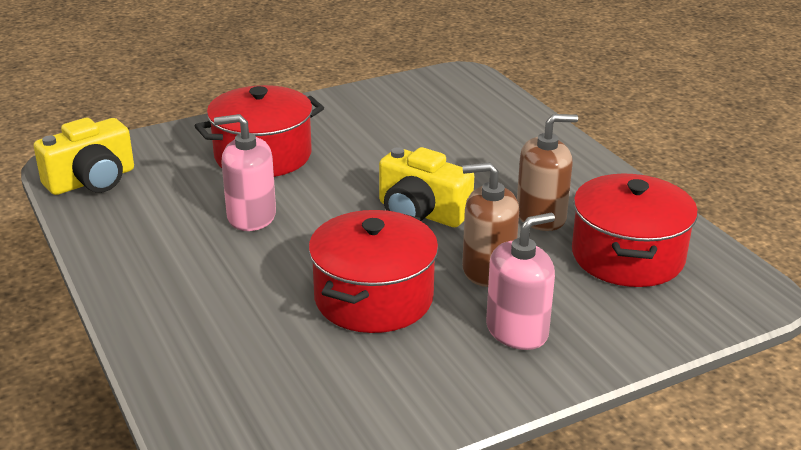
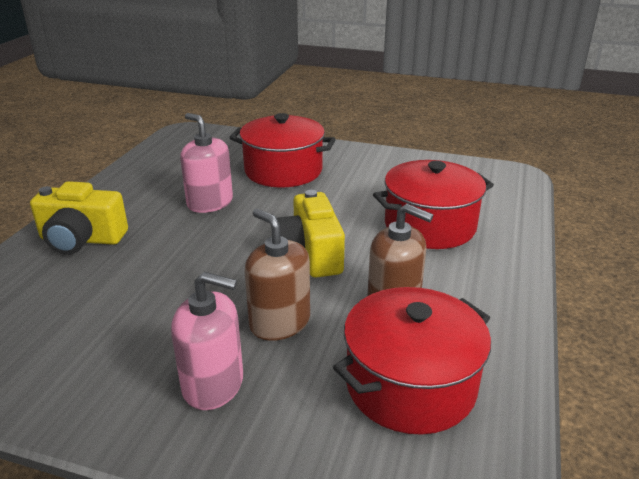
camera: 45 degrees right, 0 degrees up
yellow camera [34,118,134,195] -> yellow camera moved to [30,181,128,255]
red pot [309,210,438,333] -> red pot moved to [373,160,494,249]

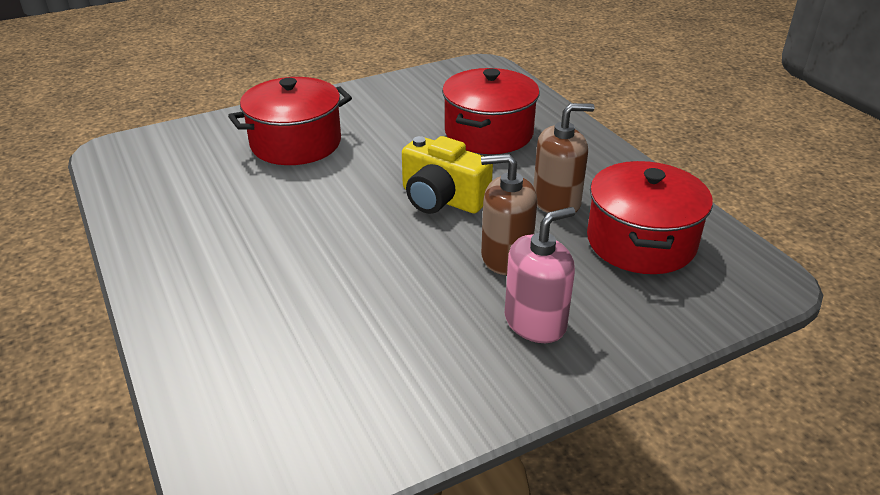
camera: 45 degrees left, 5 degrees up
yellow camera [30,181,128,255] -> none
pink soap dispenser [180,113,233,213] -> none

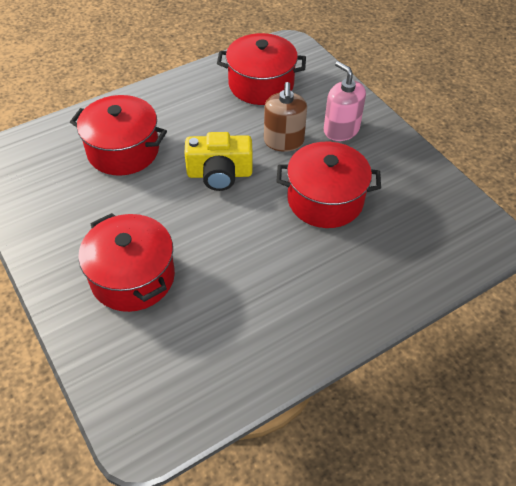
camera: 95 degrees left, 15 degrees up
yellow camera [402,136,493,214] -> yellow camera turned 60 degrees clockwise [185,132,253,191]
brown soap dispenser [533,103,595,213] -> none
none -> red pot [276,142,381,228]

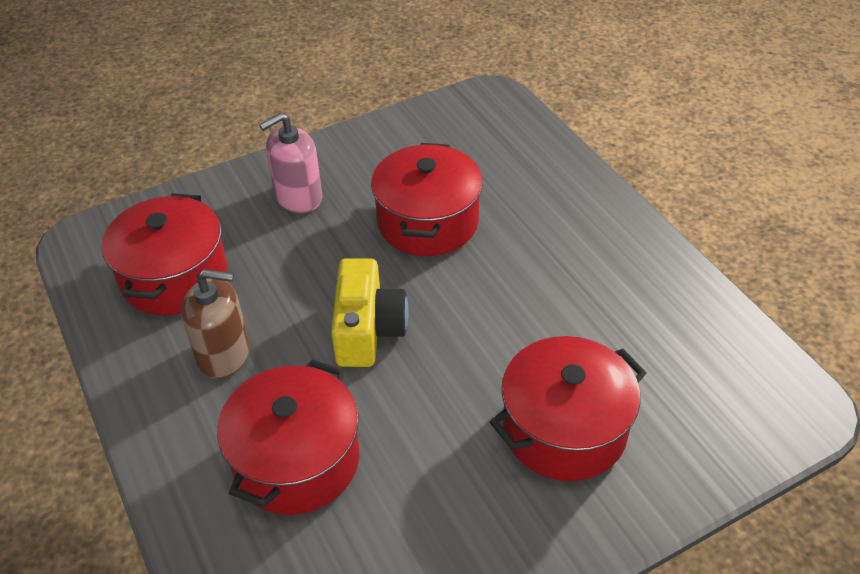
camera: 85 degrees left, 5 degrees down
brown soap dispenser [264,82,307,152] -> brown soap dispenser moved to [181,269,250,379]

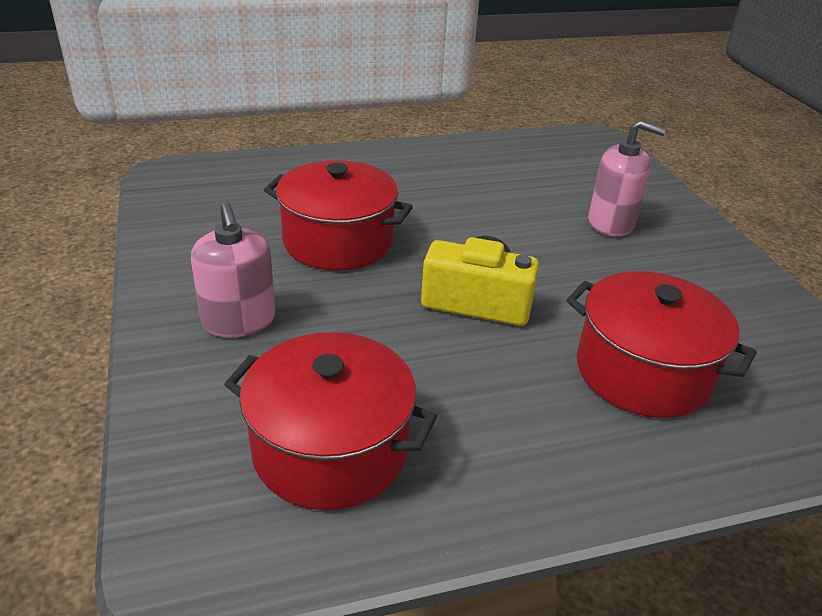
camera: 80 degrees left, 10 degrees down
brown soap dispenser [181,269,250,379] -> none
red pot [490,336,646,481] -> pink soap dispenser [588,120,666,237]

